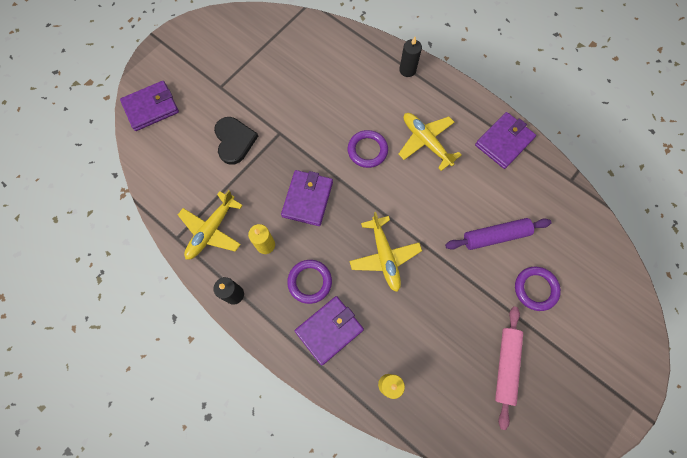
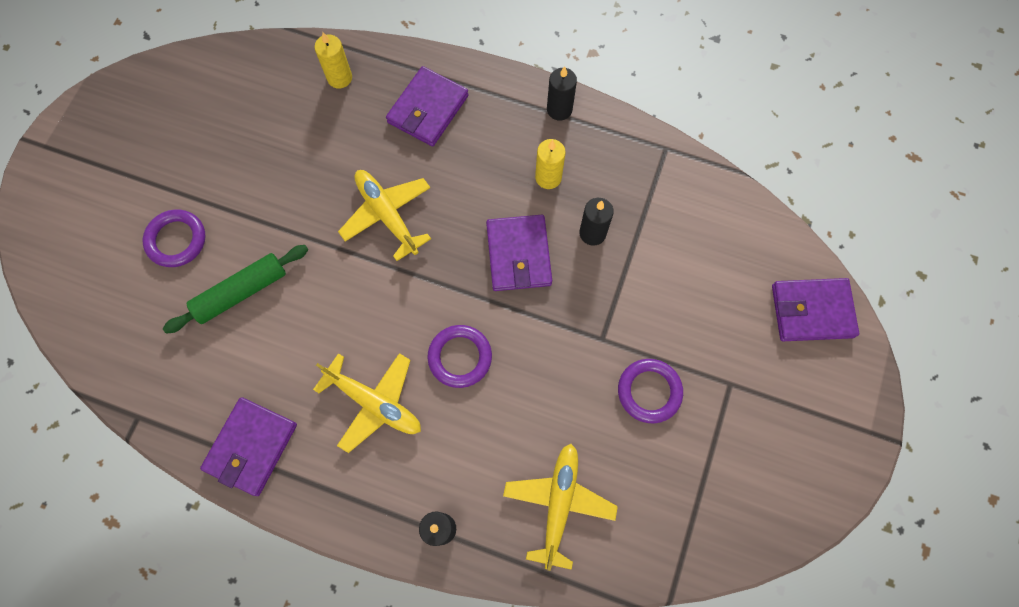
camera: 160 degrees right, 0 degrees up
purple wallet [120,81,179,131] -> purple wallet turned 45 degrees clockwise [772,278,859,341]
yellow plane [178,190,243,260] -> yellow plane moved to [503,444,618,571]
black heart [214,117,258,165] -> none
purple ring [287,260,332,304] -> purple ring moved to [618,359,683,423]
purple rolling pin [445,218,552,250] -> green rolling pin [163,245,308,334]
pink rolling pin [495,307,523,430] -> none
none -> black candle [579,198,614,245]

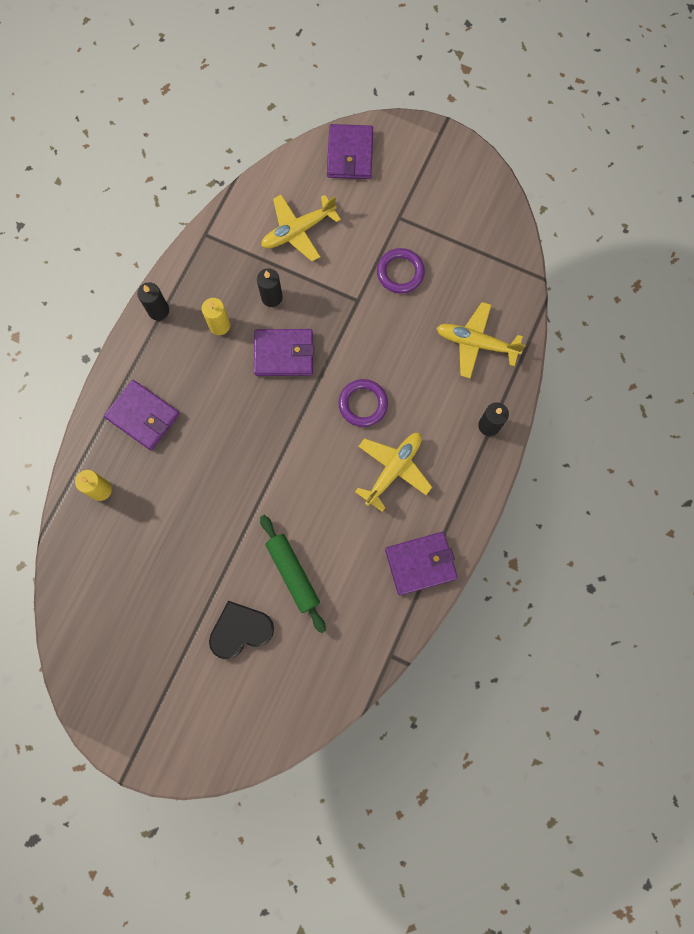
camera: 85 degrees left, 5 degrees up
purple ring [142,209,206,267] -> black heart [209,601,274,659]
purple wallet [200,397,297,496] -> purple wallet turned 45 degrees counterclockwise [385,532,458,596]
yellow plane [338,170,431,261] -> yellow plane moved to [261,194,341,262]

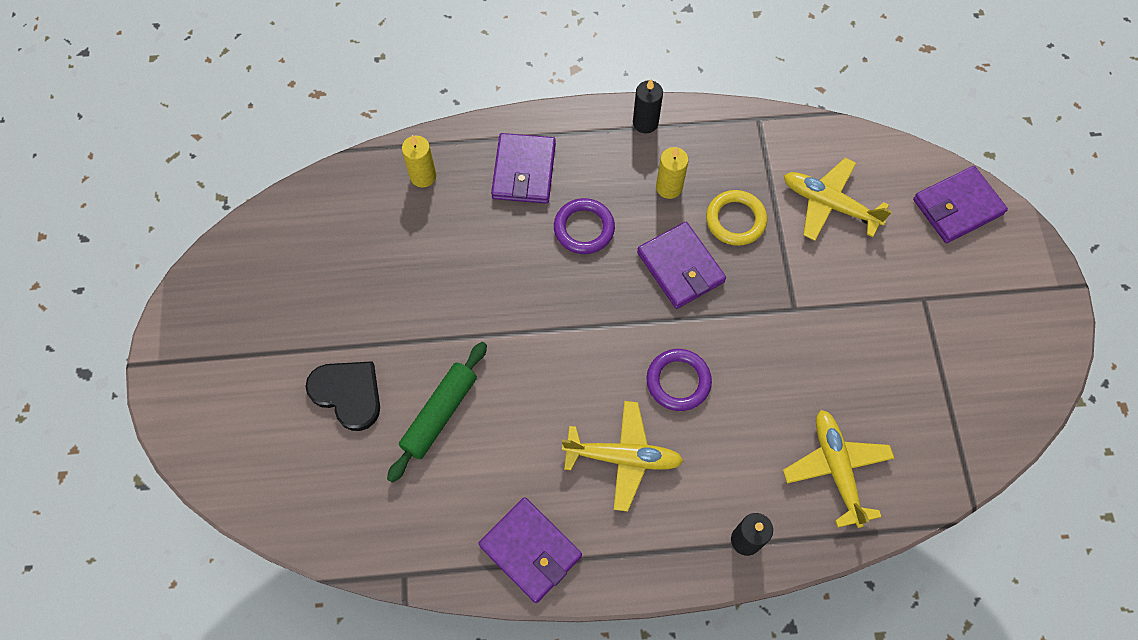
camera: 60 degrees right, 10 degrees down
black candle [257,268,283,307] -> yellow ring [706,190,767,246]
purple ring [377,248,425,294] -> purple ring moved to [554,198,615,254]

